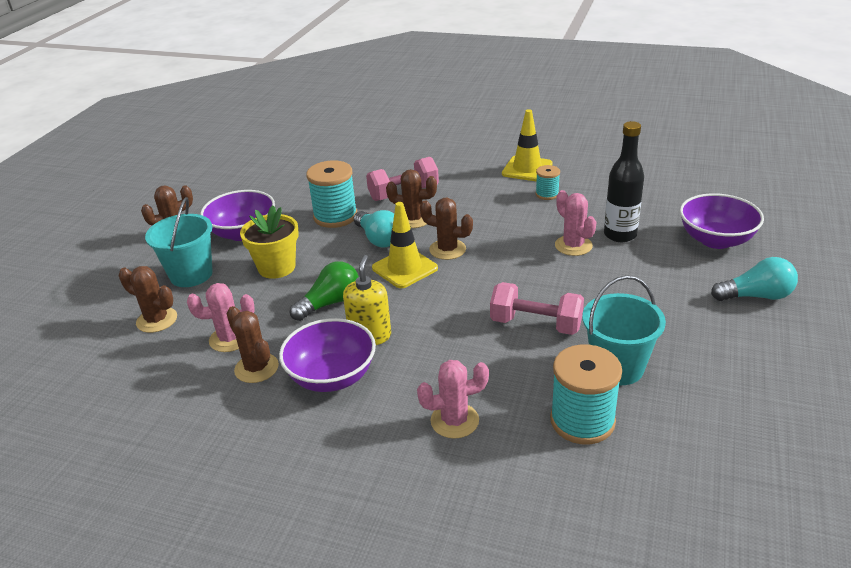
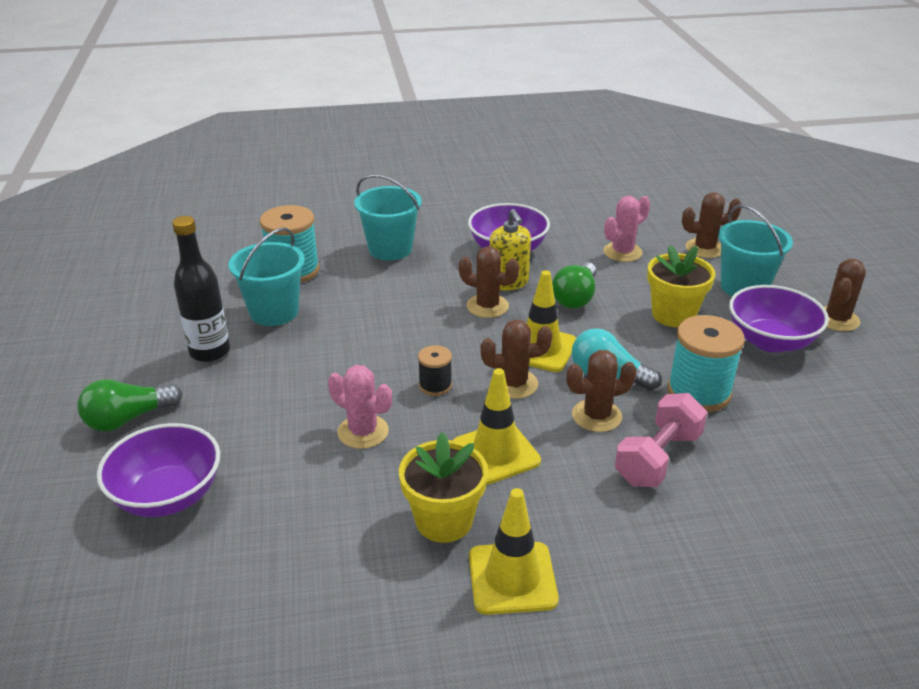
camera: 150 degrees right, 0 degrees up
brown cactus [226,306,279,383] -> brown cactus moved to [459,246,520,318]
pink cactus [417,360,489,439] -> turquoise bucket [354,174,422,261]
pink dumbbell [490,282,584,335] -> none
turquoise spool [536,165,560,200] -> yellow flower pot [399,432,488,543]
black bottle [604,121,644,242] -> black bottle moved to [172,216,230,362]
turquoise light bulb [711,257,798,301] -> green light bulb [77,379,183,432]
none -> black spool [418,345,452,396]
none -> yellow traffic cone [453,368,541,485]

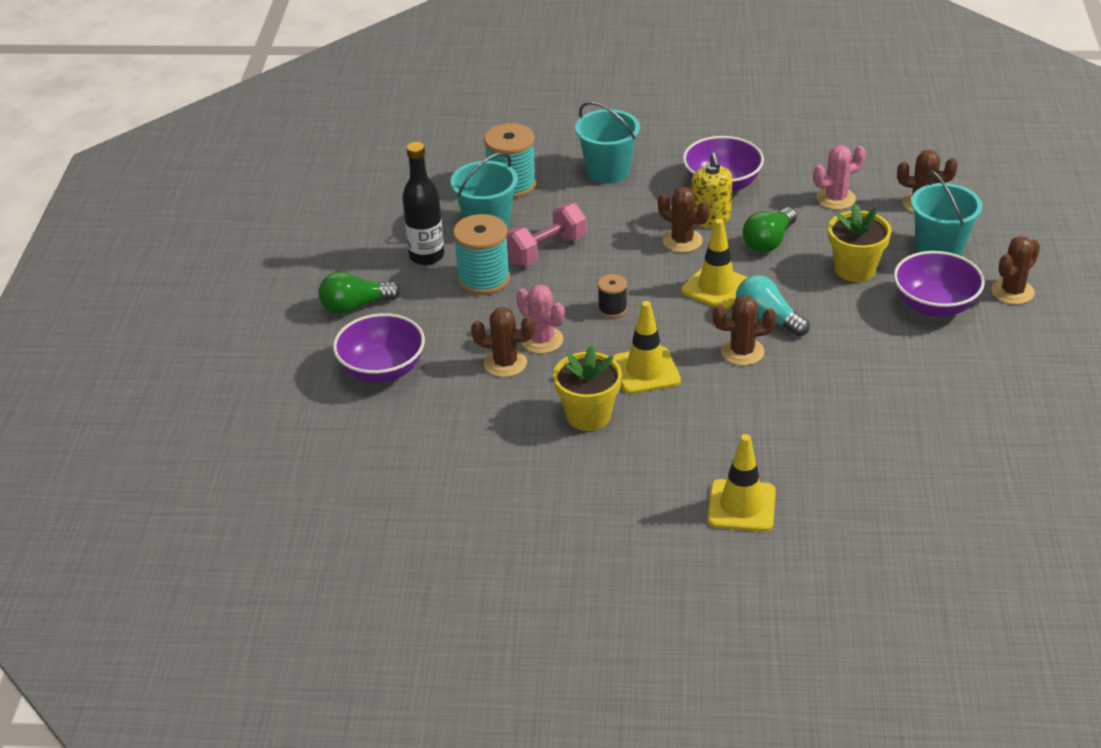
camera: 15 degrees right, 5 degrees up
yellow traffic cone [469,488,559,615] -> yellow traffic cone moved to [708,434,776,532]
brown cactus [480,320,553,399] -> brown cactus moved to [471,307,535,377]
pink dumbbell [615,393,707,487] -> pink dumbbell moved to [506,203,587,265]
turquoise spool [668,315,745,412] -> turquoise spool moved to [453,214,510,295]

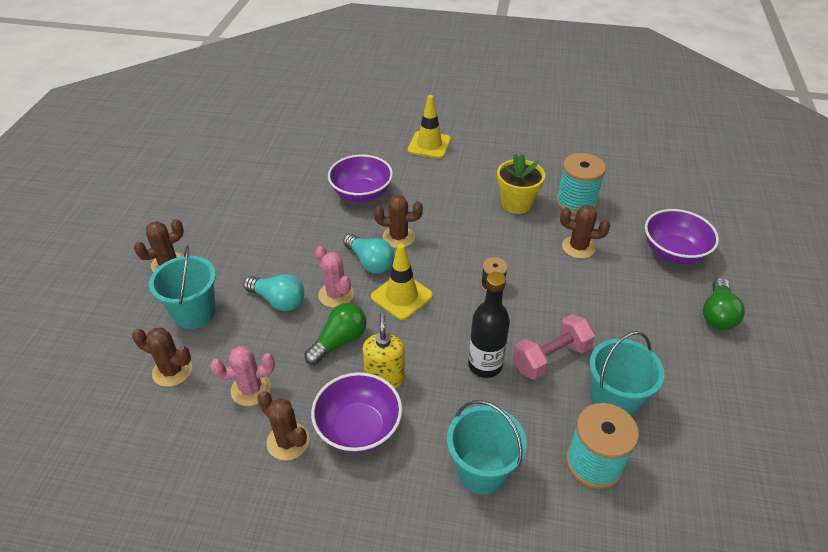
camera: 175 degrees left, 5 degrees up
green light bulb [318,272,400,314] -> green light bulb turned 120 degrees clockwise [703,278,745,330]
black bottle [402,142,444,265] -> black bottle moved to [468,272,510,378]
turquoise spool [453,214,510,295] -> turquoise spool moved to [556,153,606,215]
pink cactus [516,284,565,354] -> pink cactus moved to [315,246,354,308]
yellow traffic cone [613,301,681,394] -> none
brown cactus [658,187,710,253] -> brown cactus moved to [257,391,310,461]
yellow flower pot [828,204,891,282] -> turquoise light bulb [243,274,304,311]
purple bowl [894,251,985,317] -> purple bowl moved to [328,155,393,202]

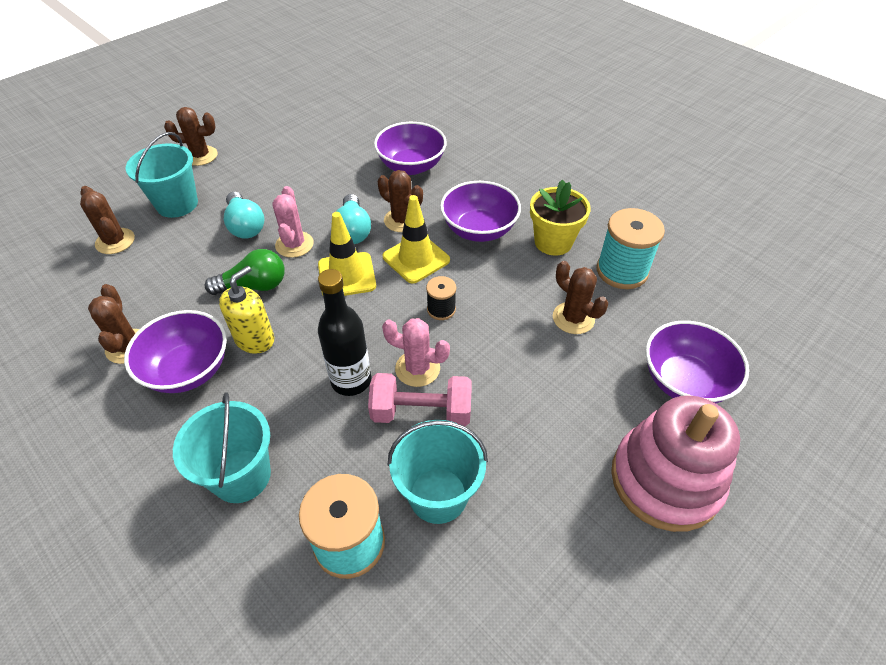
camera: 35 degrees right, 5 degrees up
pink cactus [210,346,275,406] -> pink cactus moved to [382,318,450,387]
yellow traffic cone [408,95,451,158] -> yellow traffic cone moved to [383,195,450,283]
green light bulb [703,278,745,330] -> pink stacking toy [611,395,740,532]
none -> purple bowl [440,181,521,242]

